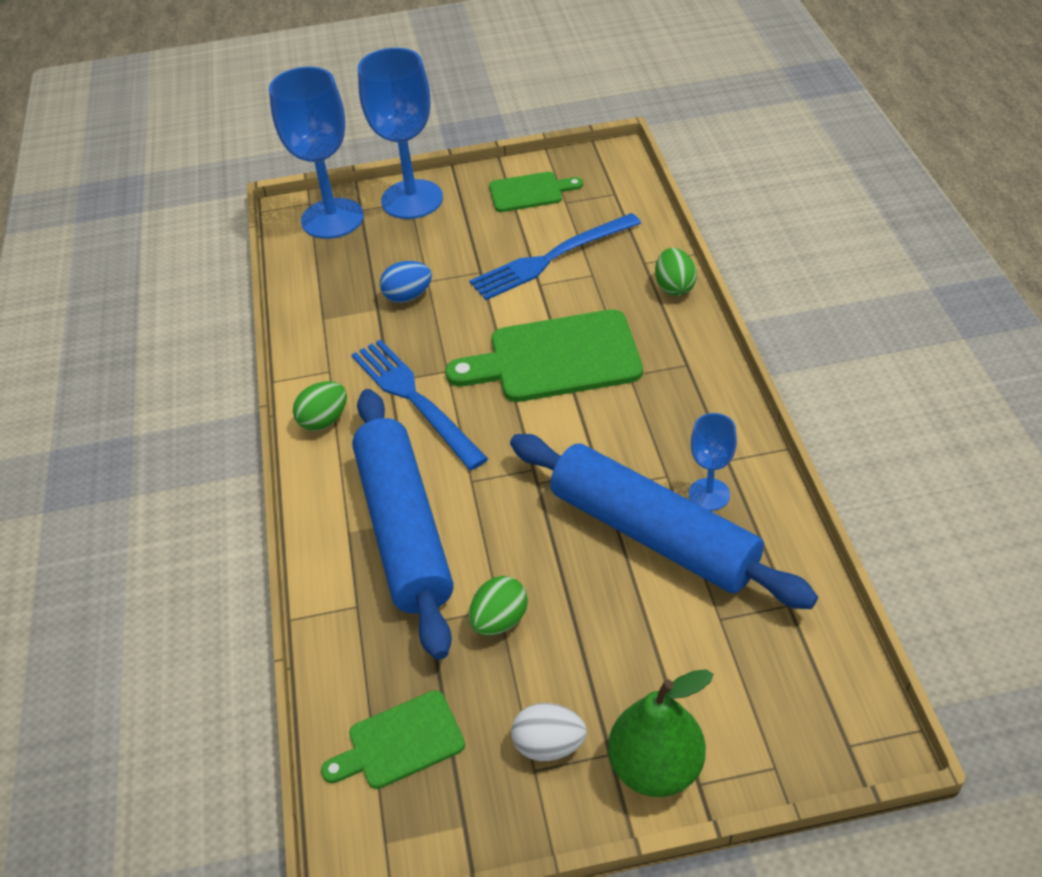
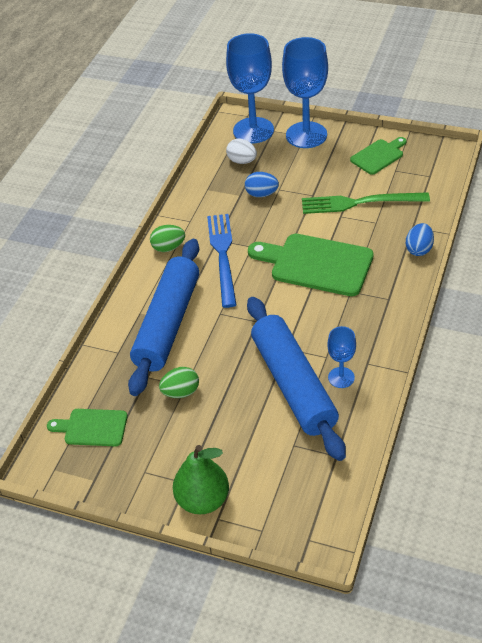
camera: 30 degrees right, 0 degrees up
blue fork [469,213,641,300] -> green fork [302,192,430,214]
green cutting board [489,172,583,212] -> green cutting board turned 60 degrees counterclockwise [350,137,407,175]
white egg [511,703,587,761] -> white egg moved to [226,139,257,164]
green egg [655,248,697,296] -> blue egg [406,223,434,256]

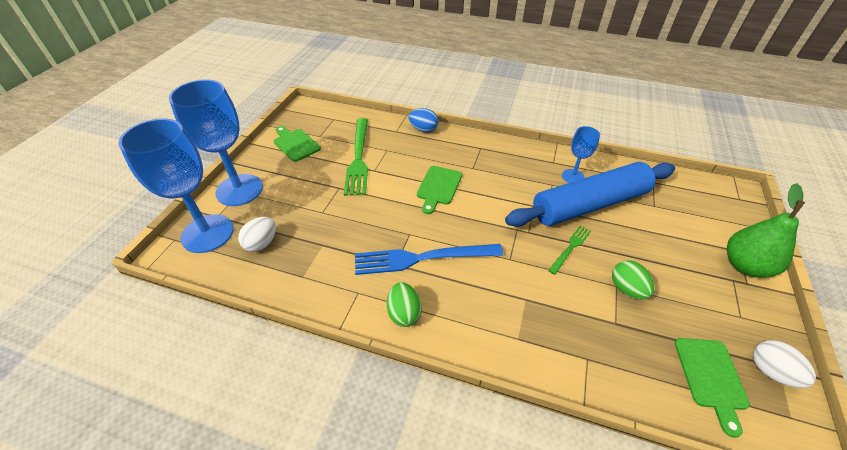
camera: 95 degrees left, 0 degrees up
blue rolling pin [128,239,199,396] -> none
blue egg [245,172,279,197] -> none
green cutting board [248,234,374,296] -> green cutting board [417,166,462,214], size x0.56
none -> green fork [548,226,591,275]
none -> white egg [753,340,816,388]

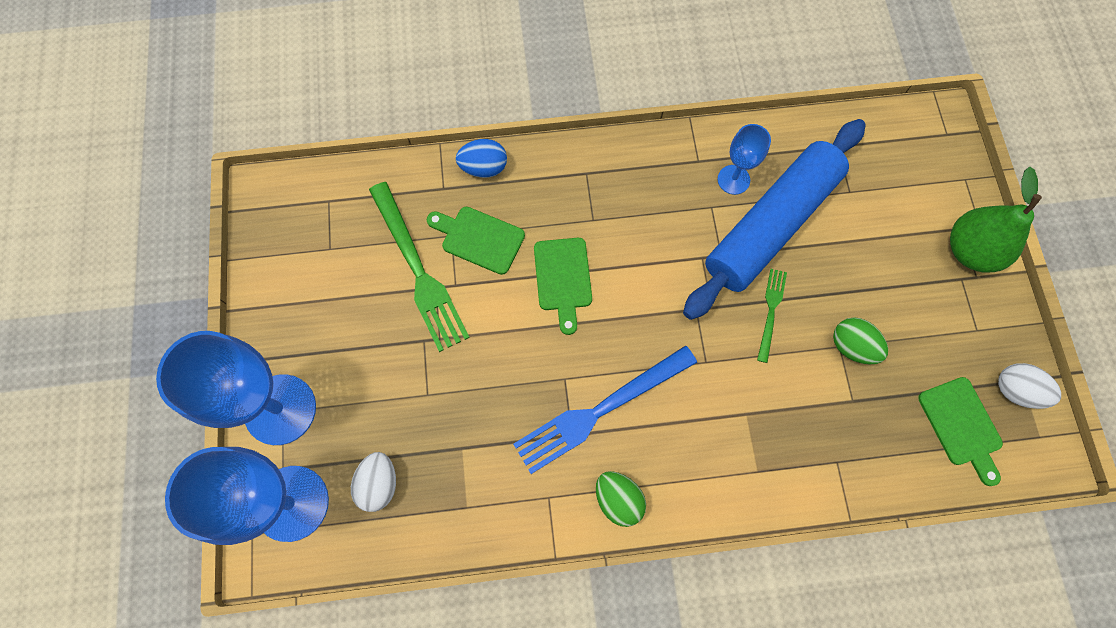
camera: 25 degrees left, 25 degrees up
green cutting board [274,126,321,162] -> green cutting board moved to [427,207,525,275]

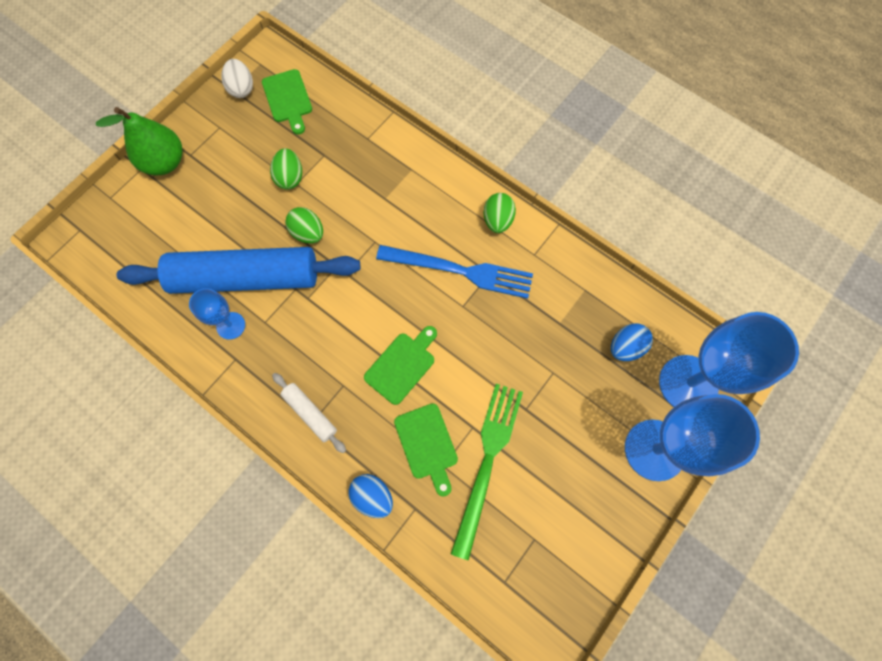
camera: 135 degrees left, 0 degrees up
white egg [351,452,396,512] -> blue egg [611,323,653,361]
green fork [757,269,787,363] -> green egg [285,207,323,244]
green cutting board [918,377,1003,486] -> green cutting board turned 135 degrees clockwise [262,69,312,135]
none -> white rolling pin [272,373,346,453]

